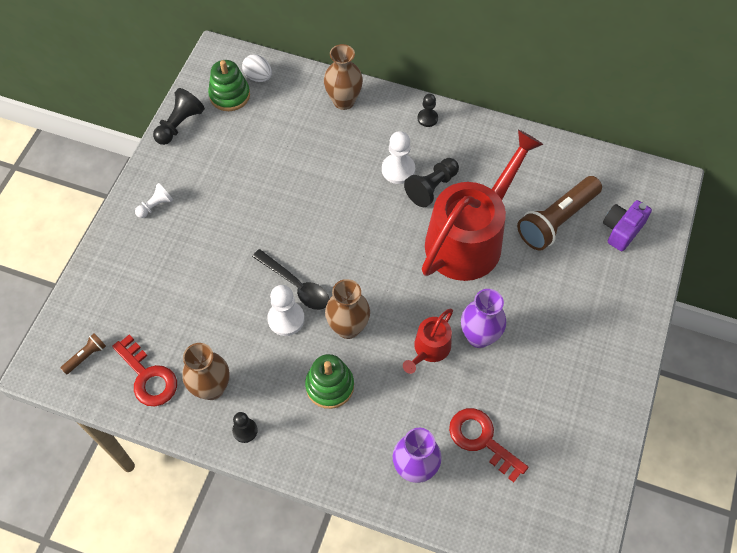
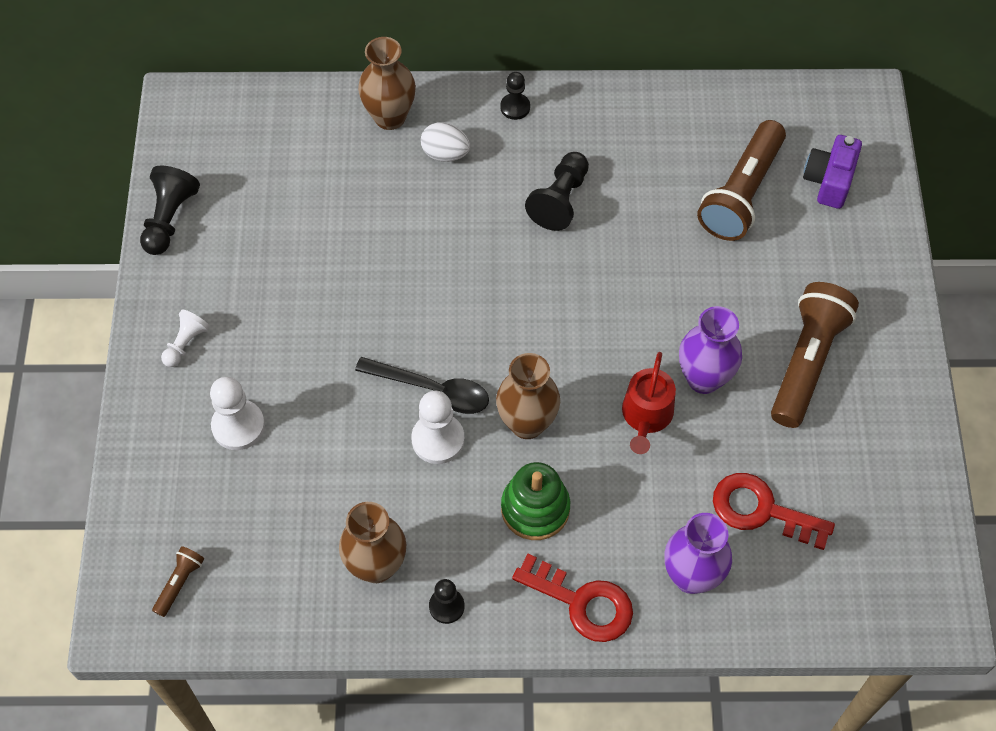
camera: 20 degrees left, 0 degrees up
red key [112,335,177,406] -> red key moved to [512,554,633,642]
green stacking toy [208,60,250,111] -> none
white egg [242,54,272,82] -> white egg moved to [421,122,470,162]
white pawn [382,131,415,184] -> white pawn moved to [210,377,265,450]
red watering can [422,129,543,281] -> none
none -> brown flashlight [771,282,859,428]

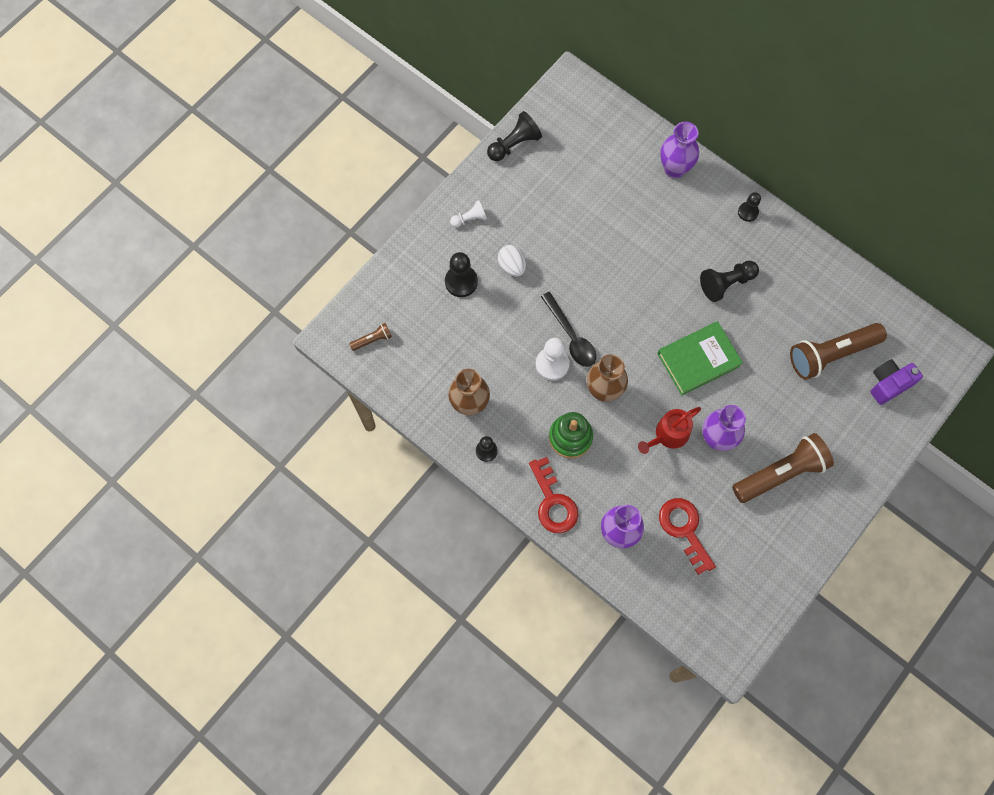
camera: 40 degrees right, 10 degrees up
white pawn [210,377,265,450] -> black pawn [445,252,478,297]
brown vase [358,37,416,130] -> purple vase [660,122,699,178]
white egg [421,122,470,162] -> white egg moved to [498,245,526,277]
none -> green book [657,321,743,396]

